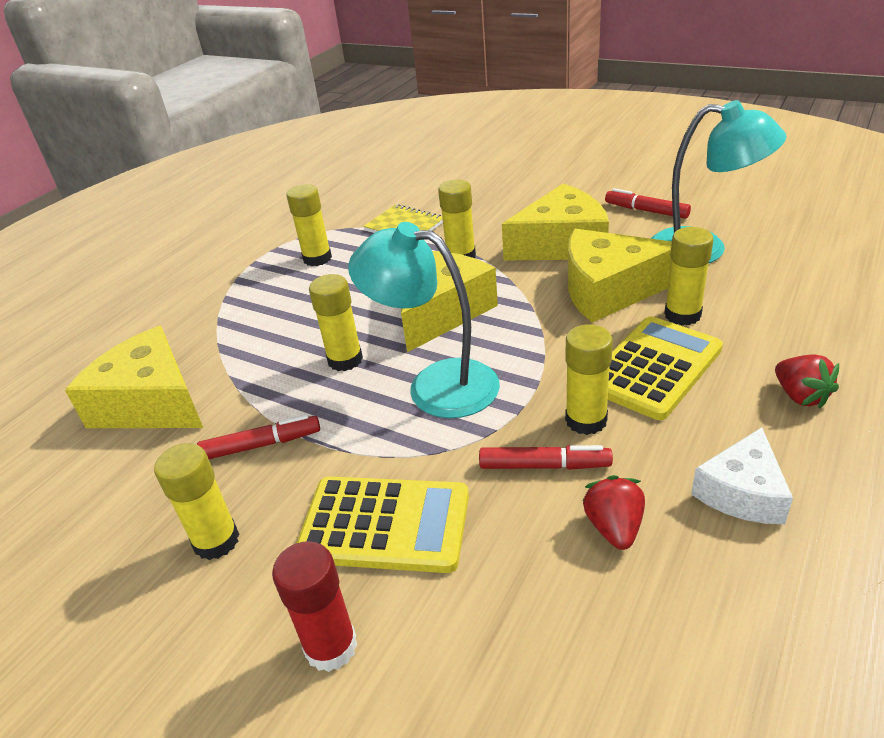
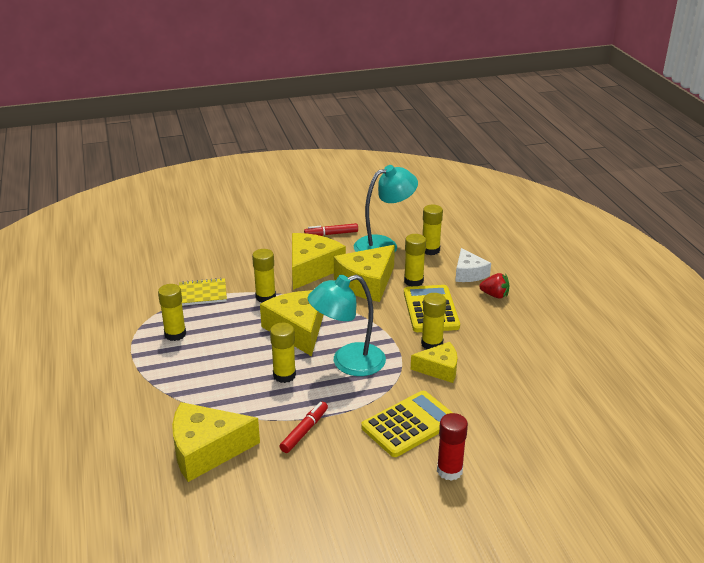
camera: 50 degrees left, 5 degrees down
yellow glue stick [154,443,239,560] -> yellow glue stick moved to [423,205,443,255]
red marker [479,445,613,470] -> yellow cheese [411,342,457,383]
red strawberry [583,475,645,550] -> none
white cheese [691,427,793,524] -> white cheese moved to [455,248,491,282]

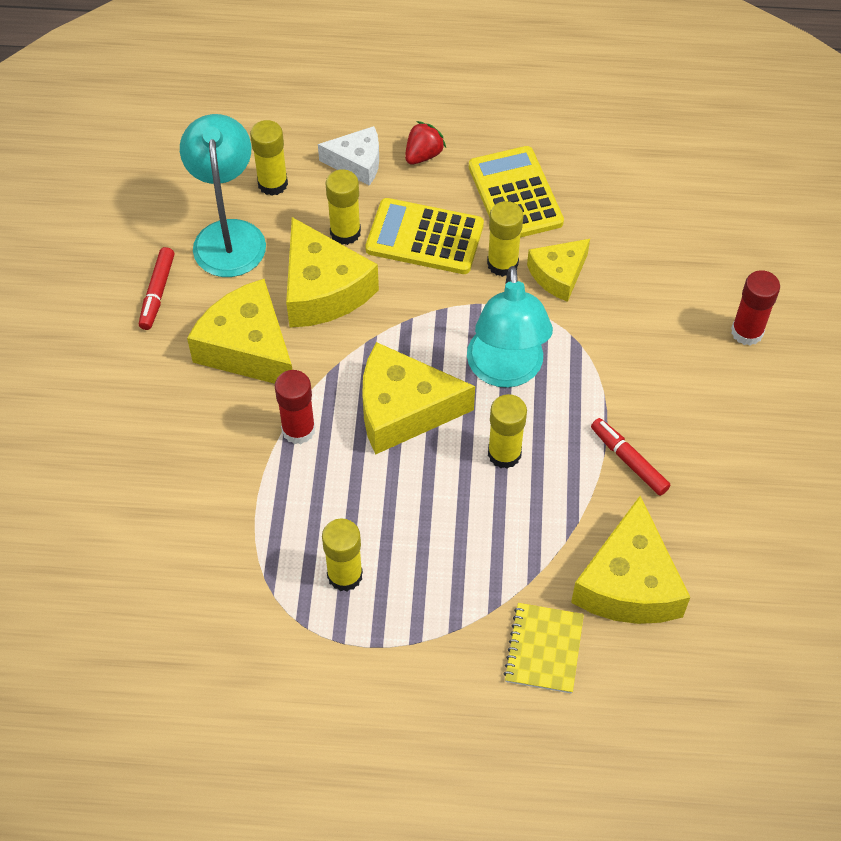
camera: 70 degrees left, 25 degrees up
yellow notebook [179,278,227,306] -> yellow notebook moved to [503,603,584,694]
yellow glue stick [252,249,276,302] -> red glue stick [275,370,315,444]
yellow calculator [361,391,453,457] -> yellow calculator moved to [469,146,564,238]
yellow cheese [411,342,457,383] -> yellow cheese turned 150 degrees counterclockwise [527,239,590,302]

